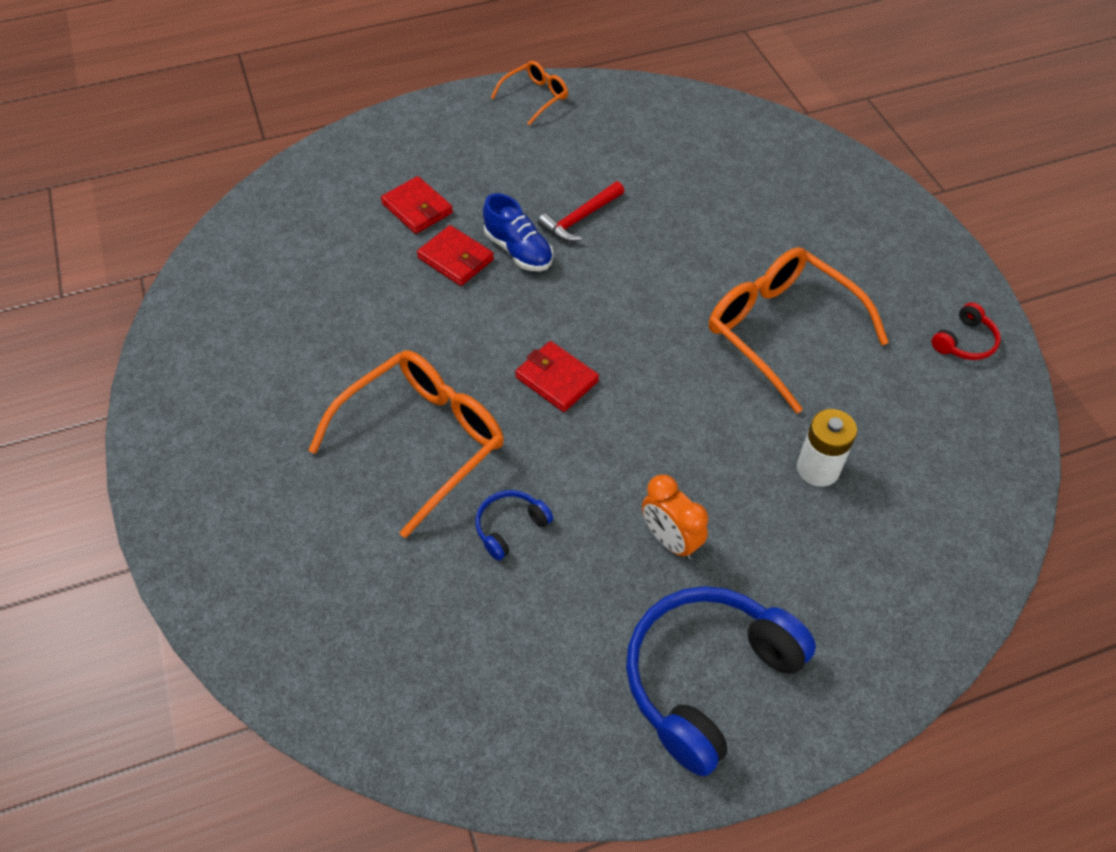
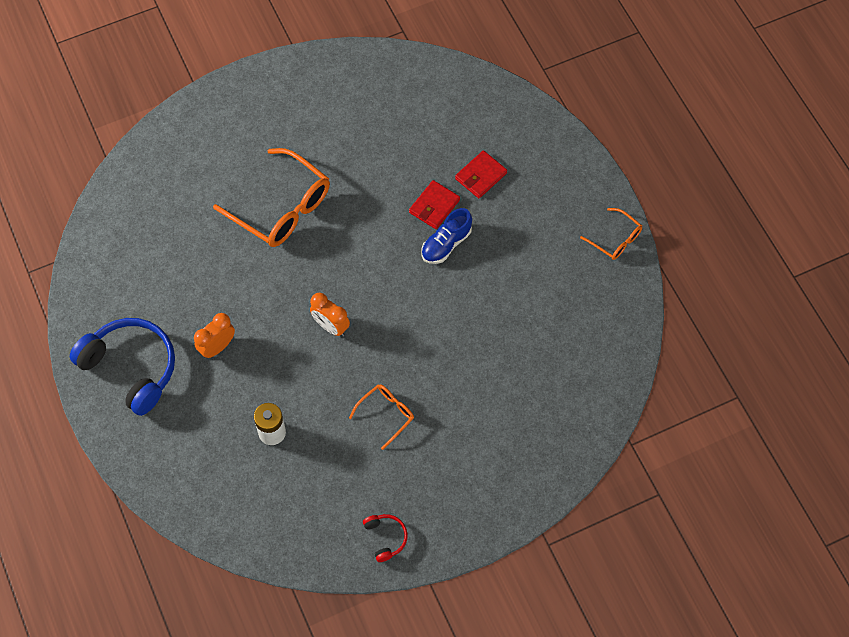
camera: 85 degrees right, 10 degrees up
blue headphones [476,490,553,561] -> none
red wallet [515,341,599,412] -> none
red hammer [538,181,624,242] -> none
orange glasses [709,247,889,413] -> orange glasses [349,385,414,450], size x0.52
red headphones [932,302,1001,360] -> red headphones turned 150 degrees counterclockwise [363,514,408,562]
none -> orange clock [310,293,350,336]

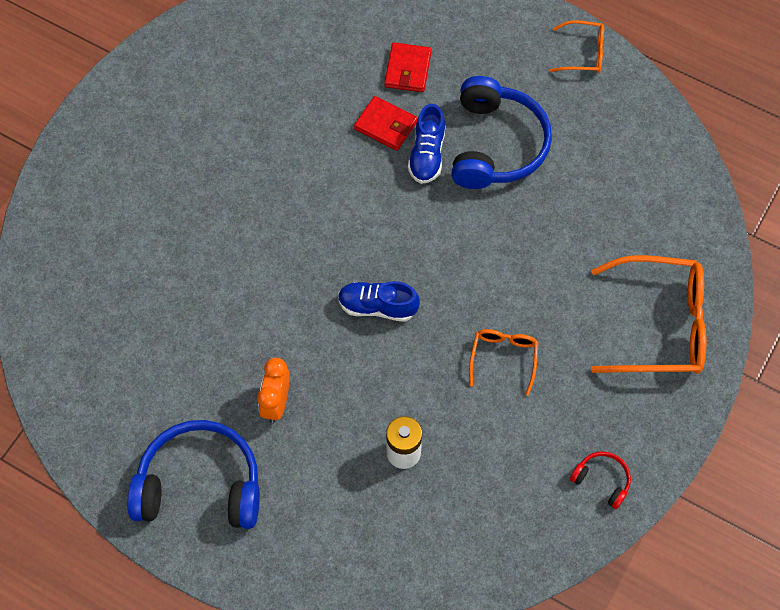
camera: 35 degrees left, 0 degrees up
orange glasses [213,148,330,247] -> orange glasses moved to [591,255,706,374]
orange clock [310,293,350,336] -> blue shoe [338,281,420,322]
red wallet [409,180,460,229] -> red wallet turned 60 degrees counterclockwise [354,96,418,151]
none -> blue headphones [451,76,552,189]

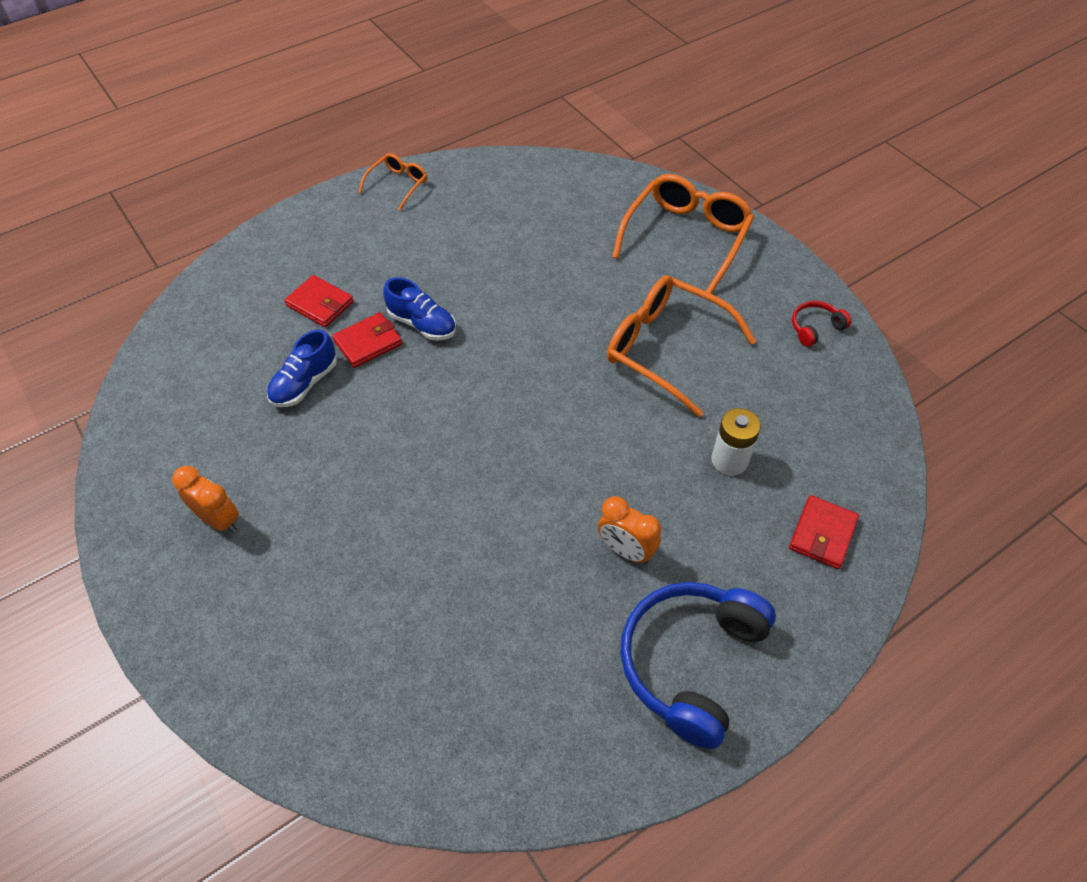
camera: 65 degrees left, 10 degrees down
blue shoe [338,281,420,322] -> blue shoe moved to [267,329,337,407]
blue headphones [451,76,552,189] -> none
orange glasses [469,329,538,395] -> orange glasses [607,275,756,417], size x1.93
none -> orange clock [172,466,239,533]
none -> red wallet [789,495,859,569]

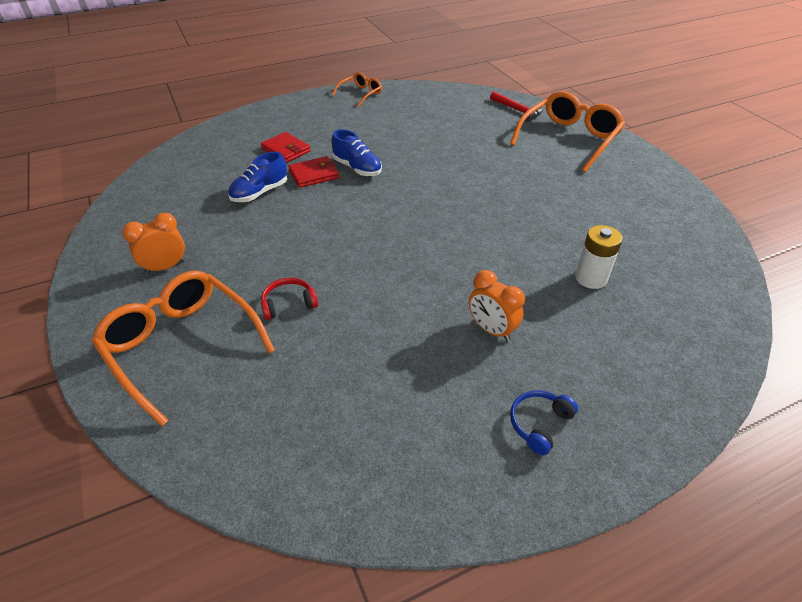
camera: 10 degrees right, 10 degrees down
orange clock [172,466,239,533] -> orange clock turned 75 degrees counterclockwise [122,213,185,274]
orange glasses [607,275,756,417] -> orange glasses moved to [92,270,275,426]
blue headphones [620,582,776,749] -> blue headphones [510,390,578,455], size x0.45
red wallet [789,495,859,569] -> none
red headphones [792,301,851,347] -> red headphones moved to [261,278,318,320]
none -> red hammer [490,91,543,122]

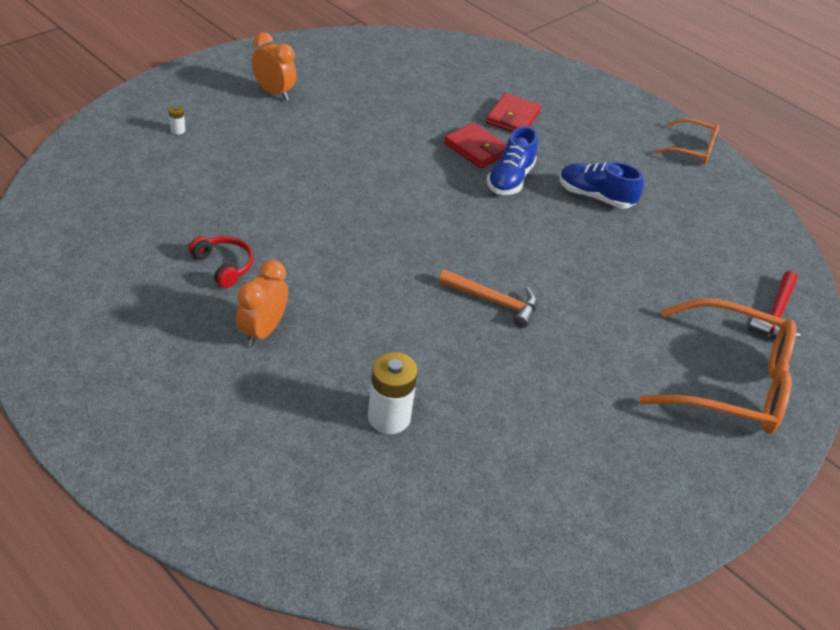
camera: 65 degrees right, 0 degrees up
orange glasses [92,270,275,426] -> white battery [169,105,185,135]
blue shoe [228,152,287,202] -> blue shoe moved to [560,162,644,209]
red headphones [261,278,318,320] -> red headphones moved to [189,236,254,288]
blue headphones [510,390,578,455] -> none
none -> orange hammer [439,269,537,328]

